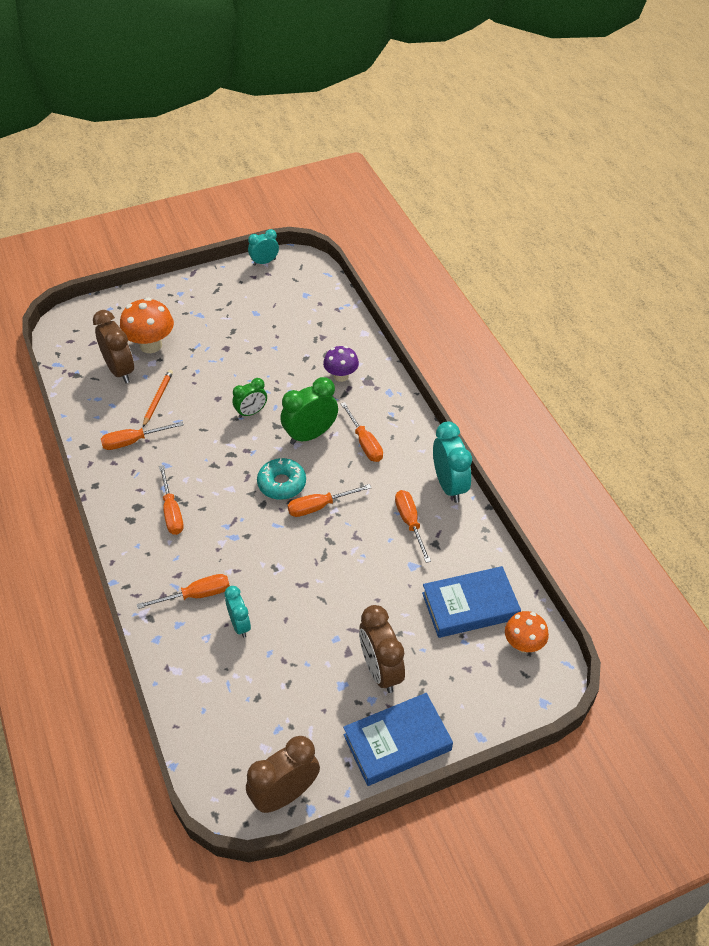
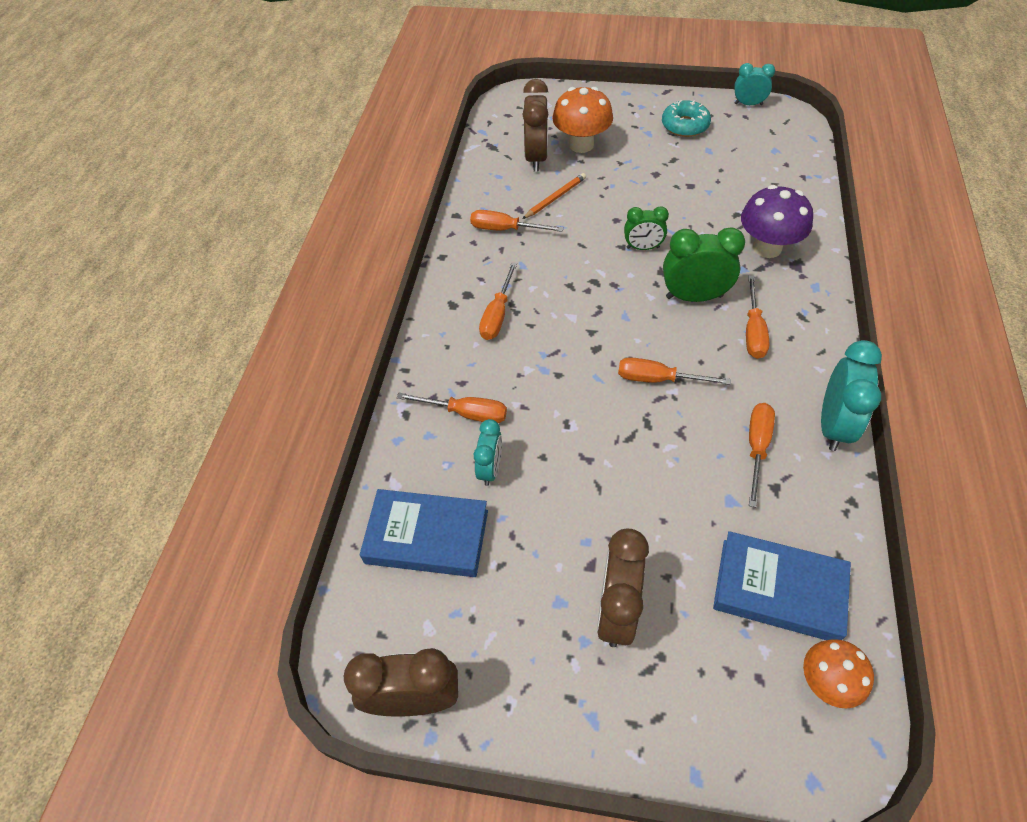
camera: 35 degrees right, 5 degrees up
turquoise donut [257,458,306,500] -> turquoise donut moved to [662,100,711,137]
purple mushroom [323,346,359,382] -> purple mushroom [741,185,813,258], size x1.54
blue book [343,693,453,786] -> blue book moved to [360,489,488,577]

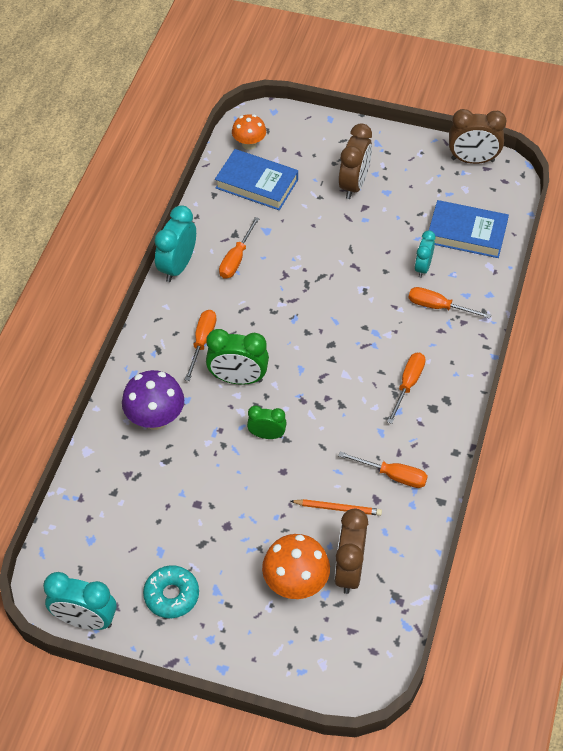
camera: 175 degrees left, 0 degrees up
orange pencil [522,173,586,219] -> orange pencil turned 135 degrees counterclockwise [291,499,382,516]
orange screwdriver [618,357,731,385] -> none
turquoise clock [734,63,775,105] -> turquoise clock [43,572,117,630], size x1.63

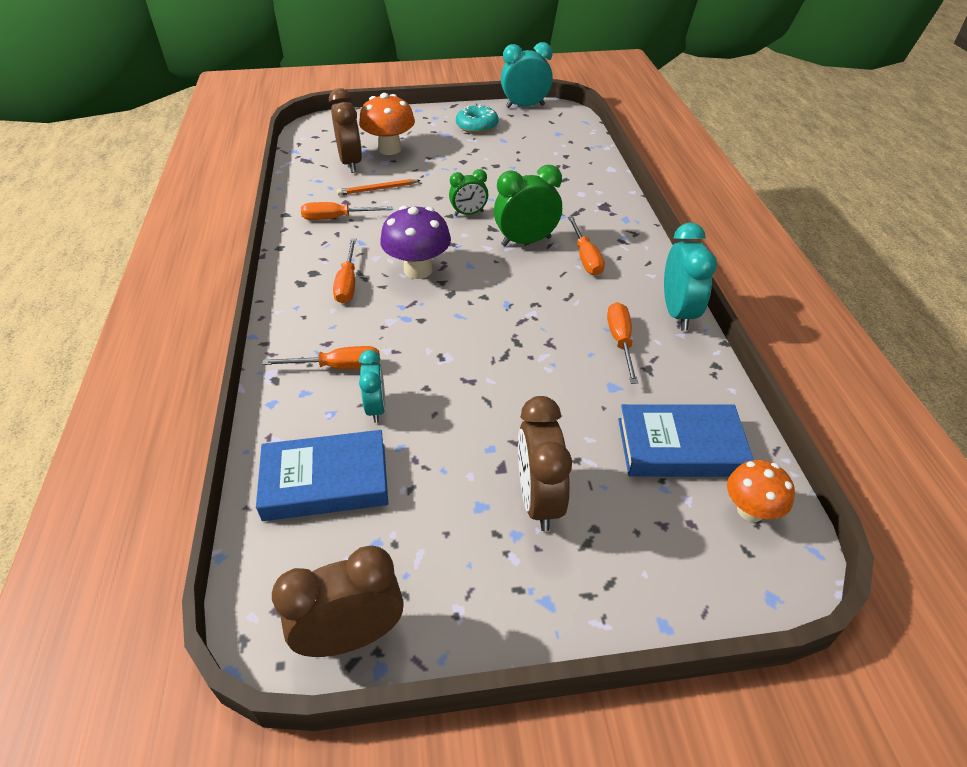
camera: 155 degrees right, 10 degrees down
purple mushroom [122,370,184,430] -> purple mushroom moved to [380,206,451,279]

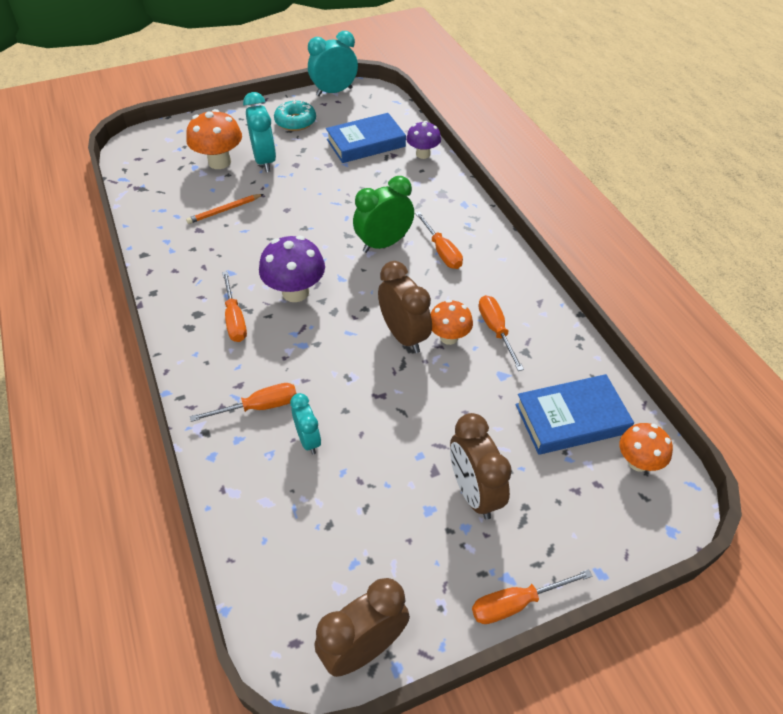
camera: 15 degrees left, 5 degrees up
blue book [256,430,388,521] -> blue book moved to [326,113,406,163]
orange screwdriver [301,202,393,220] -> orange screwdriver moved to [472,569,592,624]
brown clock [329,88,362,173] -> brown clock moved to [378,261,432,353]
green clock [449,169,488,216] -> none
turquoise clock [664,222,717,331] -> turquoise clock moved to [243,92,276,172]
none -> purple mushroom [406,121,441,159]
none -> orange mushroom [431,300,473,345]

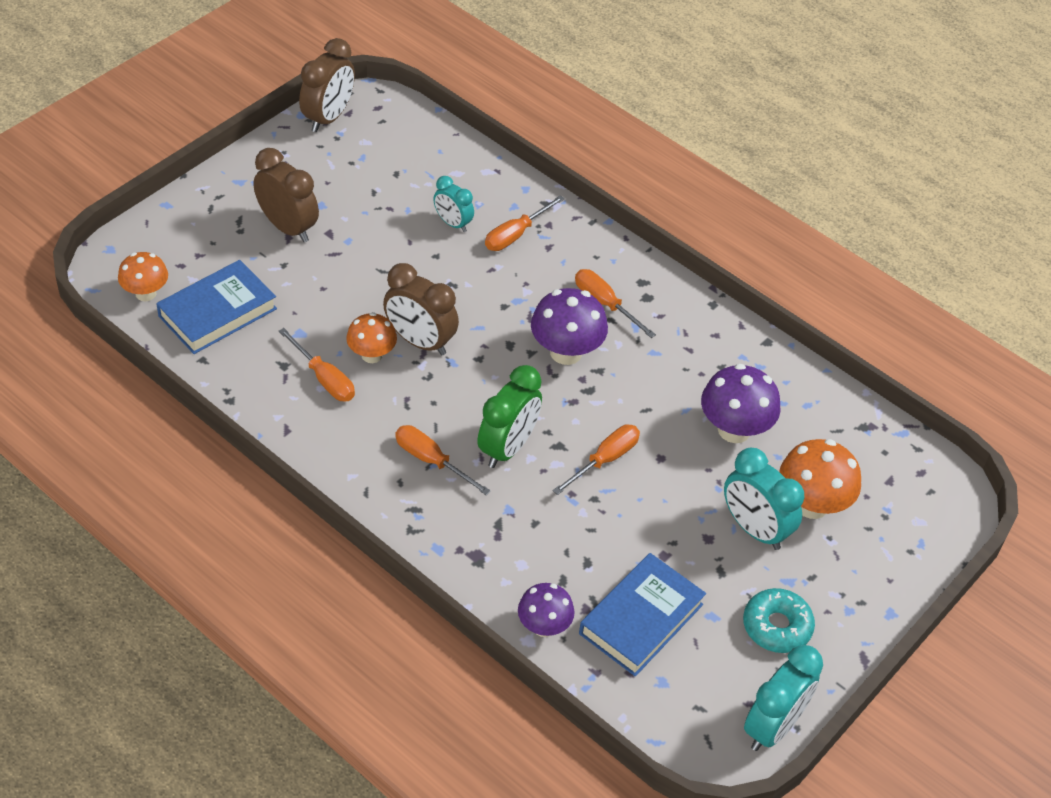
camera: 150 degrees right, 0 degrees up
orange pencil [186,194,263,224] -> purple mushroom [701,364,781,443]
orange screwdriver [472,569,592,624] -> orange screwdriver moved to [553,424,640,495]

